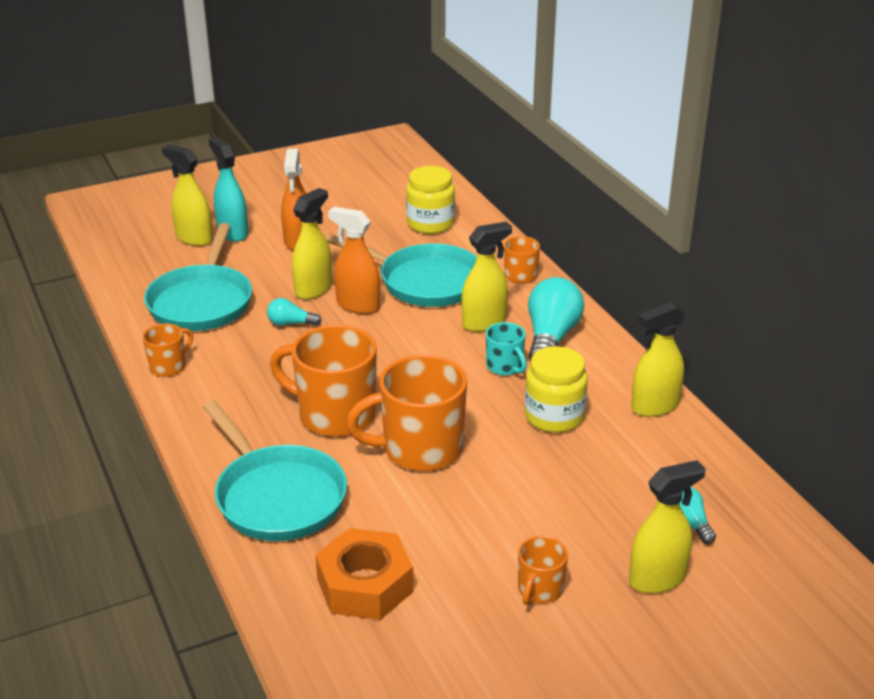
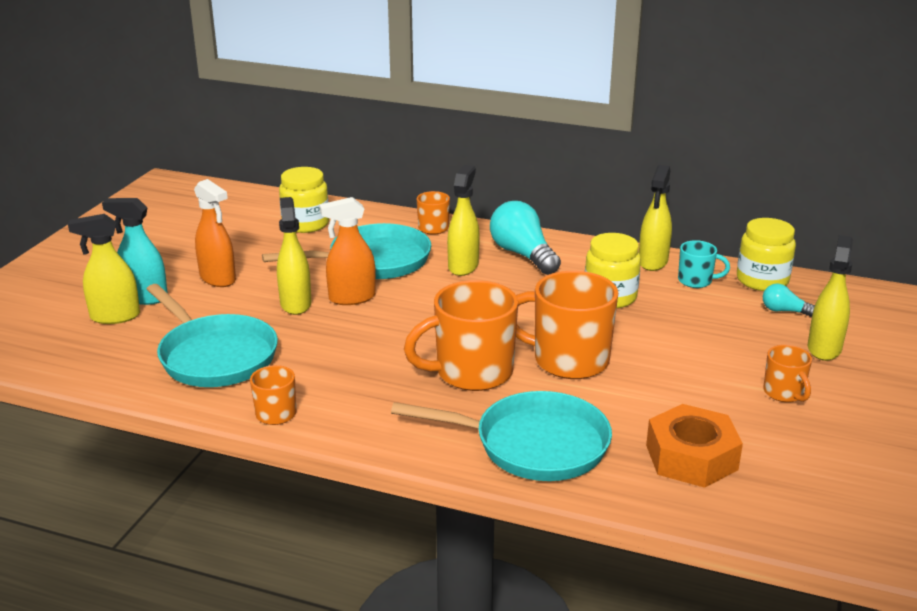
camera: 45 degrees left, 5 degrees down
turquoise light bulb [267,298,321,326] -> none
orange mug [346,355,467,471] -> orange mug turned 75 degrees clockwise [516,271,618,379]
turquoise mug [486,322,527,375] -> turquoise mug moved to [678,240,730,288]
none -> yellow jar [737,218,796,291]

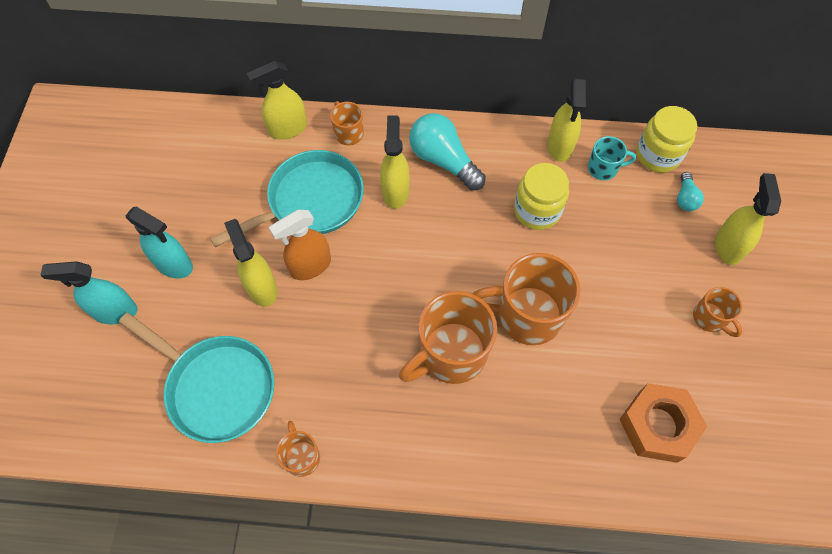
camera: 15 degrees left, 35 degrees up
yellow spray bottle [68,214,140,324] -> yellow spray bottle moved to [247,61,307,140]
orange spray bottle [194,179,236,287] -> turquoise spray bottle [125,206,193,279]
yellow jar [279,167,329,233] -> none
turquoise pan [391,391,612,481] -> none
turquoise light bulb [763,284,815,317] -> turquoise light bulb turned 90 degrees counterclockwise [677,172,704,211]

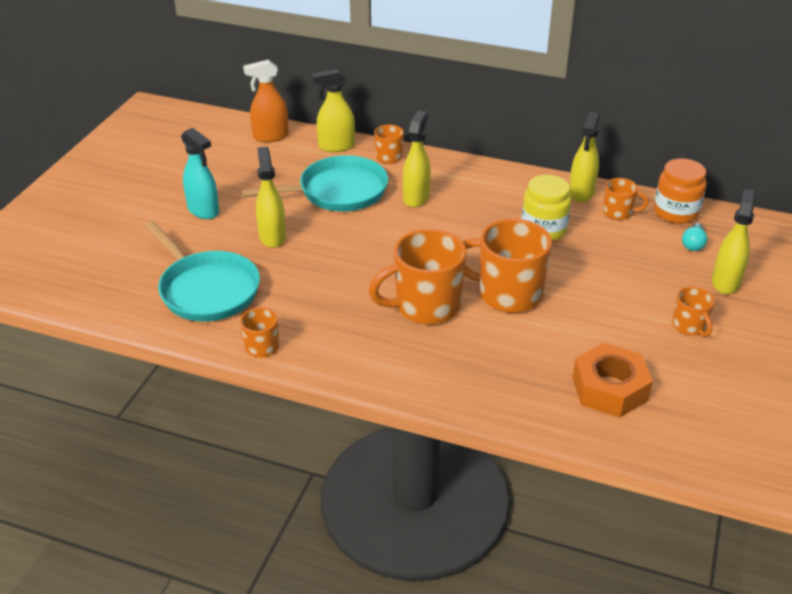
camera: 15 degrees right, 25 degrees down
turquoise spray bottle [40,261,138,324] -> none
orange spray bottle [269,210,331,280] -> orange spray bottle moved to [243,60,289,143]
turquoise light bulb [409,113,486,190] -> none
turquoise mug [588,136,636,180] -> orange mug [603,178,649,220]
yellow jar [636,106,697,173] -> orange jar [654,158,707,224]

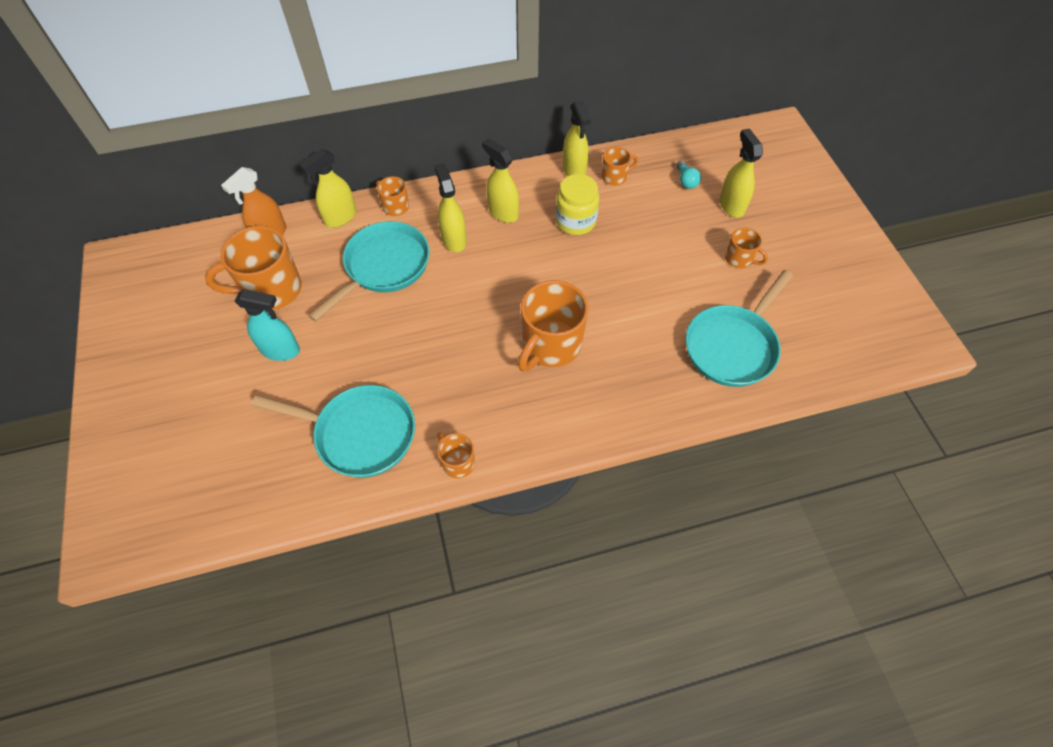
camera: 35 degrees left, 20 degrees up
yellow spray bottle [256,147,286,248] -> yellow spray bottle moved to [482,138,519,223]
orange mug [462,219,552,313] -> orange mug moved to [205,226,302,310]
orange nut [572,343,653,418] -> turquoise pan [686,270,793,387]
orange jar [654,158,707,224] -> none

